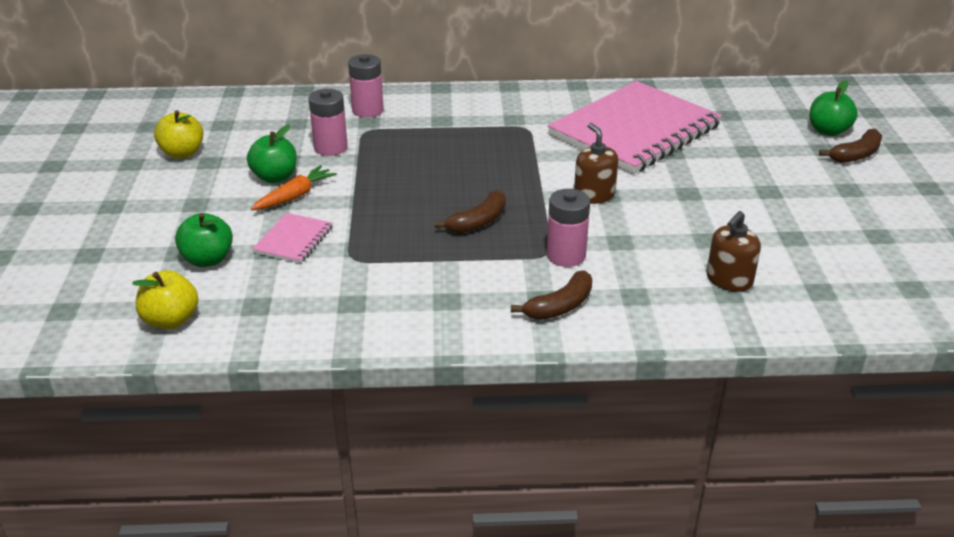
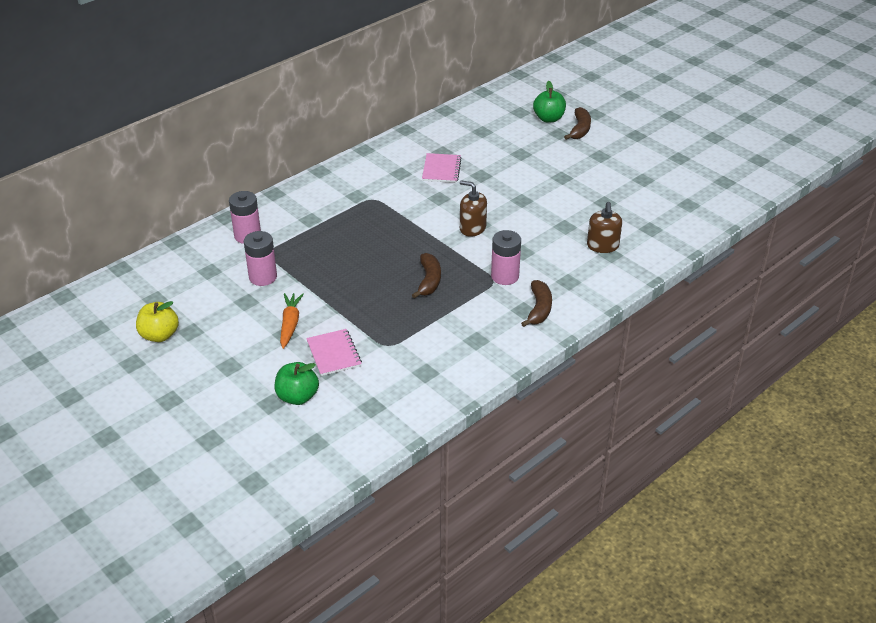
camera: 40 degrees left, 5 degrees up
yellow apple [132,270,198,329] -> none
green apple [247,125,297,183] -> none
pink notebook [548,81,722,174] -> pink notebook [422,153,462,183], size x0.41

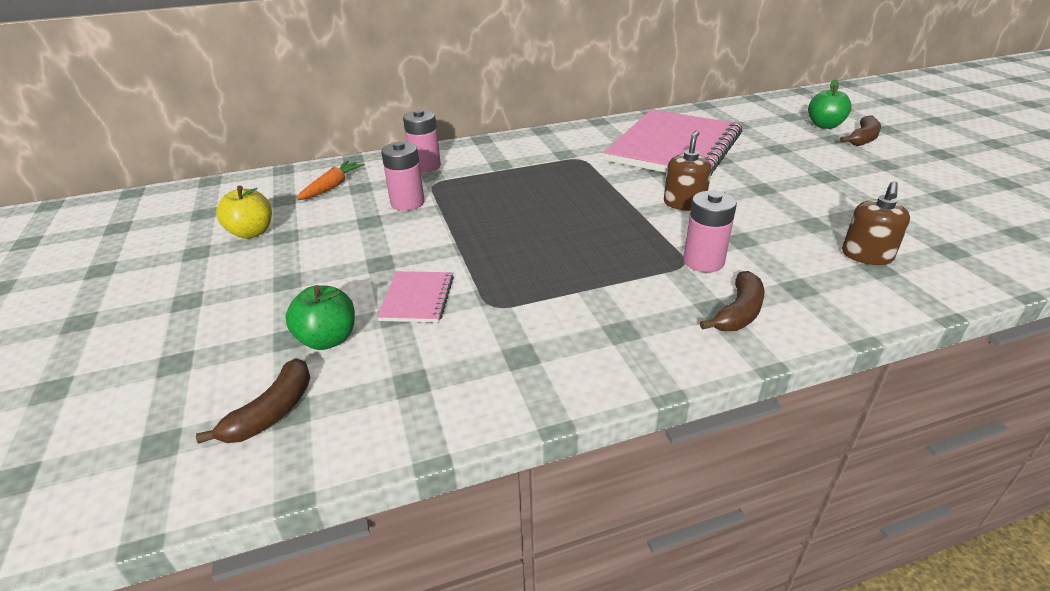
camera: 25 degrees right, 5 degrees down
orange carrot [280,293,304,349] -> orange carrot moved to [296,161,365,200]
brown banana [412,253,441,299] -> brown banana moved to [196,358,311,443]
pink notebook [422,153,462,183] -> pink notebook [604,110,742,175], size x2.42
brown soap dispenser [460,180,487,237] -> brown soap dispenser turned 60 degrees clockwise [664,130,711,211]

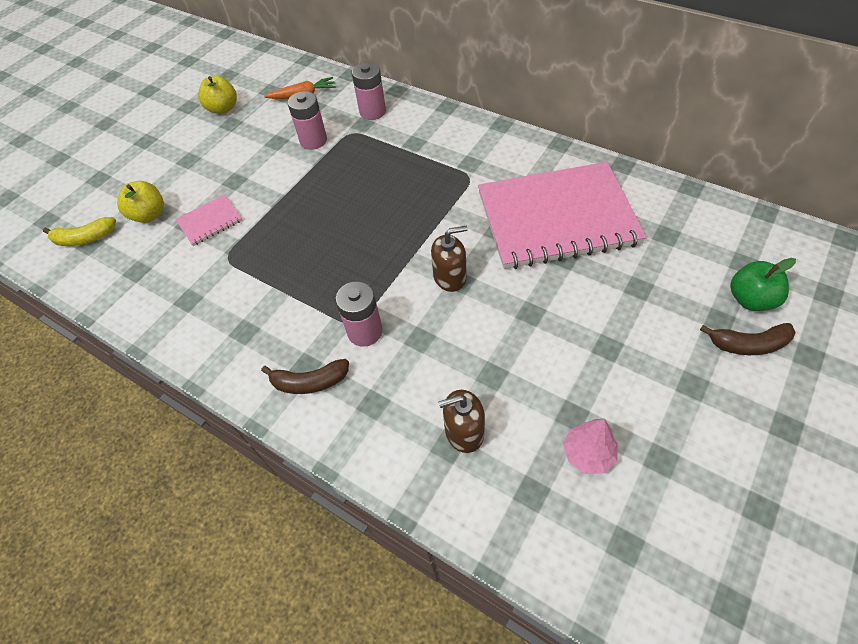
camera: 55 degrees right, 20 degrees up
brown banana [196,358,311,443] -> yellow banana [43,217,116,246]
green apple [286,285,355,350] -> yellow apple [117,181,164,223]
none -> pink tree [563,419,618,474]

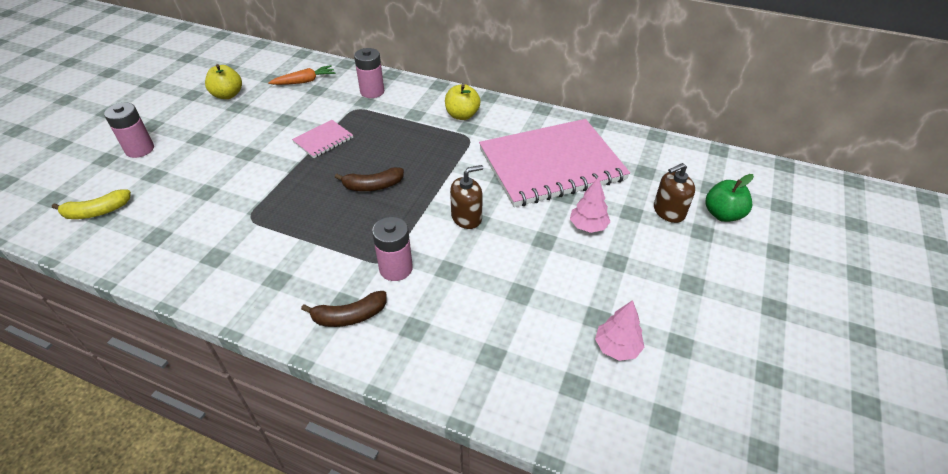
camera: 15 degrees left, 10 degrees down
yellow apple [117,181,164,223] -> yellow apple moved to [445,84,481,120]
pink notebook [176,194,243,246] -> pink notebook moved to [292,120,353,158]
pink battery [288,91,327,150] -> pink battery moved to [104,103,154,158]
brown soap dispenser [438,390,485,453] -> brown soap dispenser moved to [654,163,695,223]
brown banana [700,323,796,355] -> brown banana moved to [335,167,404,191]
none -> pink tree [570,177,610,233]

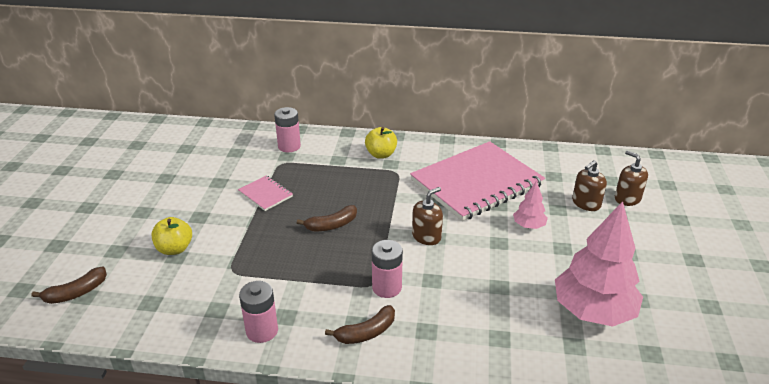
camera: 15 degrees left, 10 degrees down
yellow banana [52,190,131,219] -> brown banana [31,267,107,304]
pink battery [104,103,154,158] -> pink battery moved to [239,281,278,343]
yellow apple [205,64,242,99] -> yellow apple moved to [151,217,192,255]
orange carrot [268,65,335,85] -> none
pink notebook [292,120,353,158] -> pink notebook turned 75 degrees counterclockwise [238,176,293,211]
pink tree [595,300,645,361] -> pink tree [555,201,643,327], size x2.14
green apple [706,174,754,222] -> brown soap dispenser [615,151,648,206]

